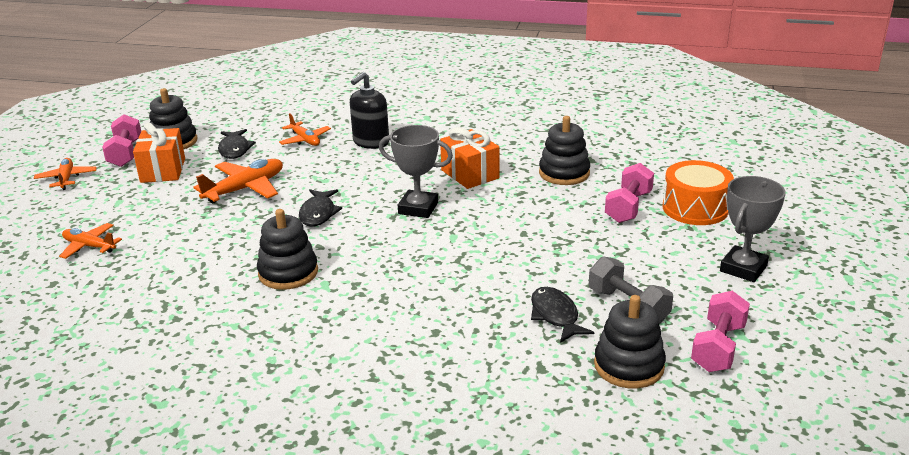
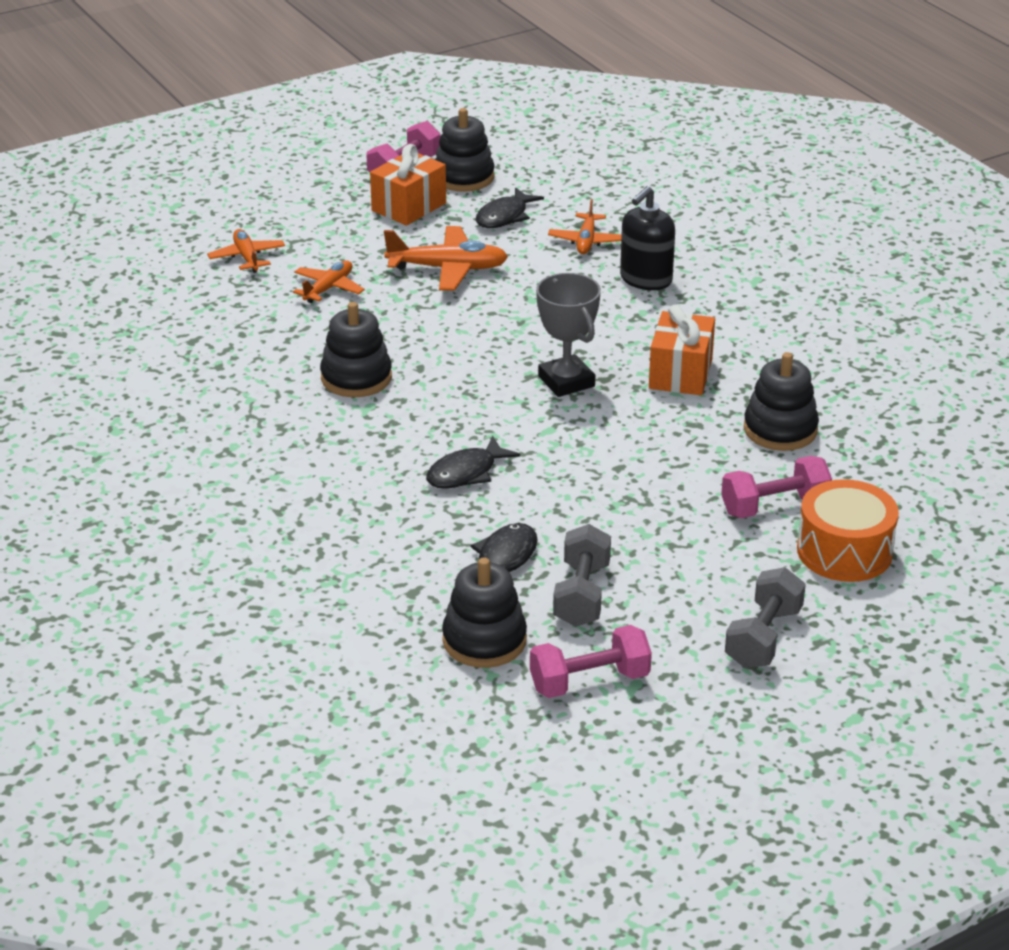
camera: 45 degrees right, 5 degrees up
orange plane [34,158,97,190] -> orange plane moved to [293,260,365,303]
black fish [299,189,342,227] -> black fish moved to [426,436,520,489]
black soap dispenser [350,72,389,149] -> black soap dispenser turned 45 degrees counterclockwise [620,186,675,290]
grey trophy [720,176,786,282] -> grey dumbbell [725,567,806,668]

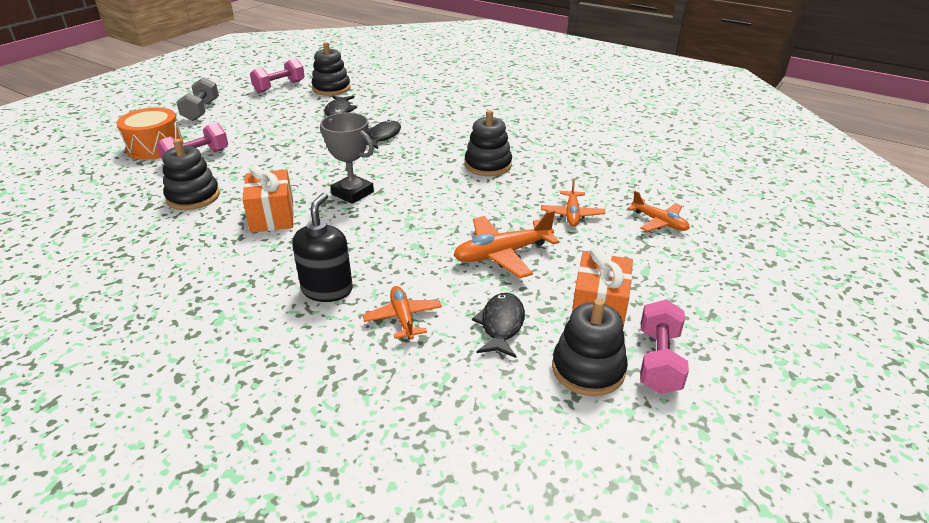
camera: 155 degrees right, 0 degrees up
grey dumbbell [553,524,611,627] -> none

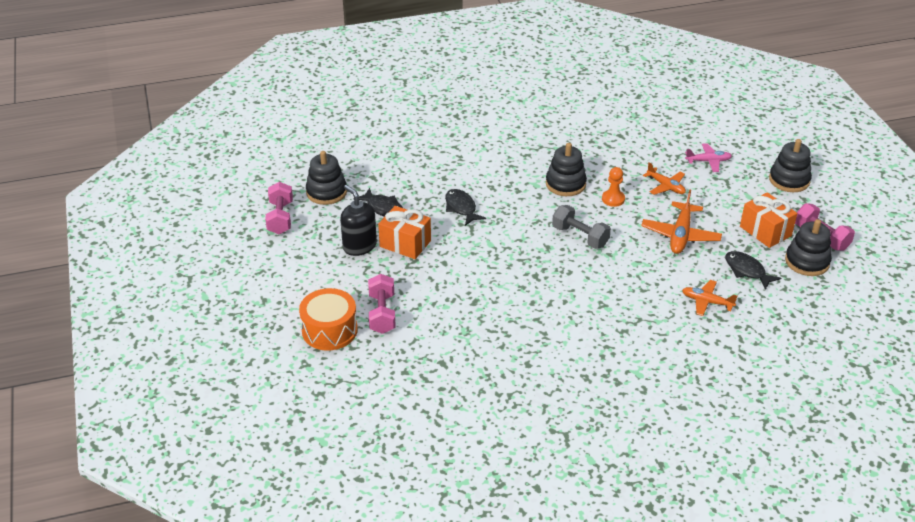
camera: 50 degrees left, 5 degrees up
black stacking toy [162,139,220,210] -> black stacking toy moved to [769,139,812,192]
grey dumbbell [176,77,219,121] -> grey dumbbell moved to [552,205,611,249]
orange gift [242,165,294,233] -> orange gift moved to [378,206,431,259]
black soap dispenser [292,193,353,302] -> black soap dispenser moved to [340,185,377,256]
grey trophy [320,112,374,204] -> none
orange plane [627,191,690,232] -> pink plane [685,143,732,172]
none -> orange pawn [602,167,625,207]

